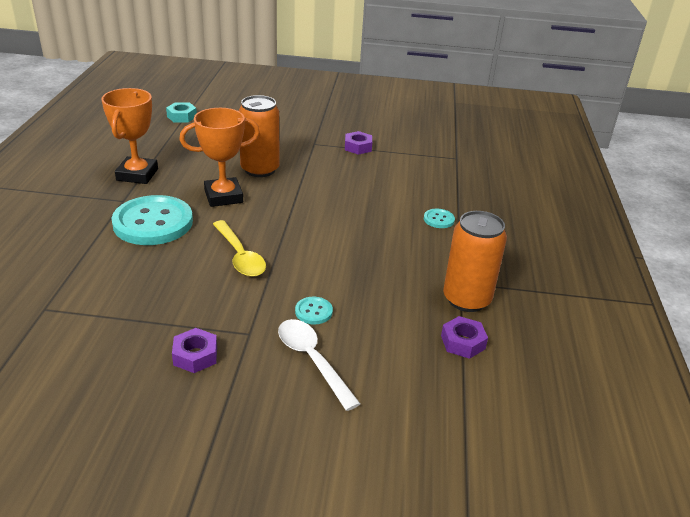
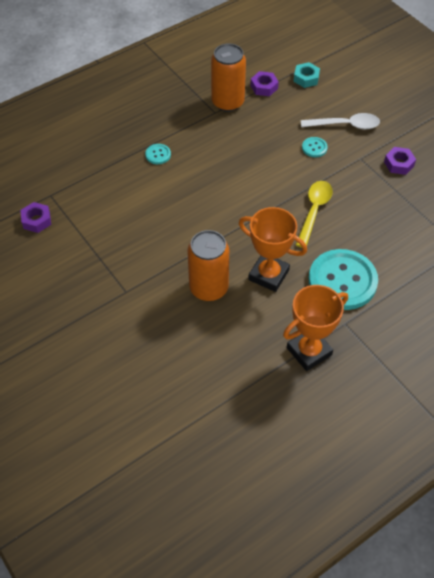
camera: 130 degrees left, 20 degrees up
turquoise nut [166,102,197,122] -> turquoise nut moved to [294,62,320,88]
white spoon [278,319,360,411] -> white spoon turned 105 degrees counterclockwise [301,113,380,129]
purple nut [345,131,372,155] -> purple nut moved to [20,202,51,233]

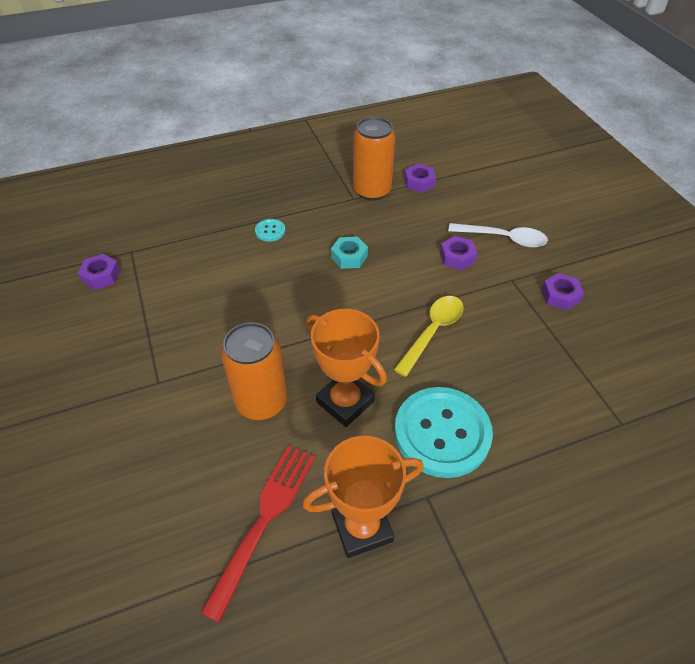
camera: 15 degrees right, 5 degrees down
turquoise nut [294,62,320,88] -> turquoise nut moved to [331,237,368,269]
turquoise button [302,137,328,157] -> purple nut [440,236,477,270]
none -> red fork [200,445,315,623]

